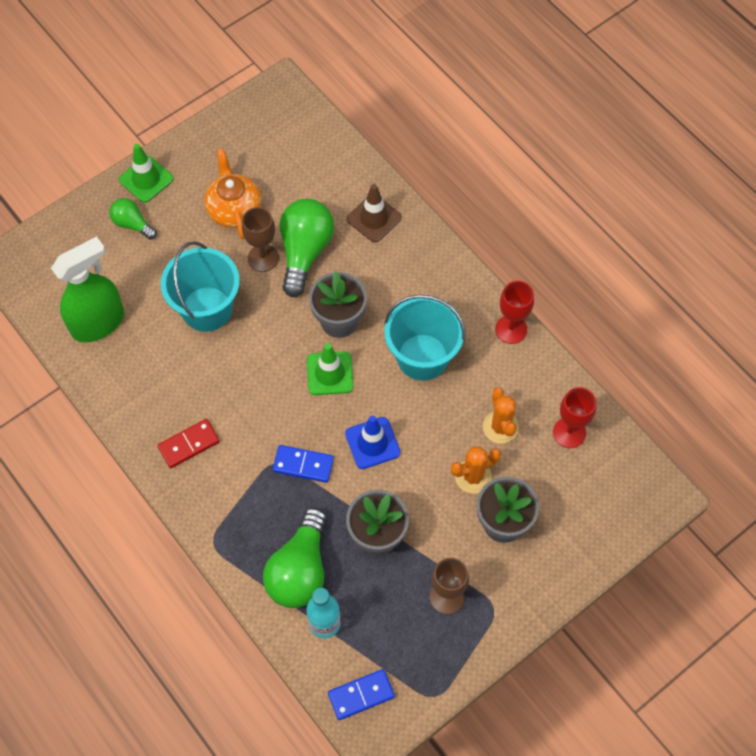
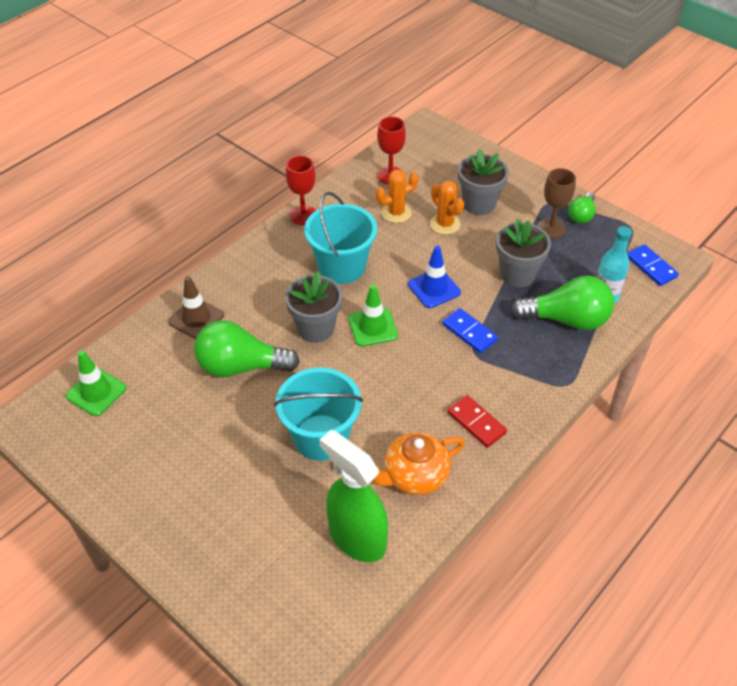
camera: 100 degrees left, 15 degrees down
green light bulb [110,198,157,240] -> green light bulb moved to [568,192,596,224]
green traffic cone [119,144,173,203] -> green traffic cone moved to [66,350,126,416]
orange teapot [204,148,262,239] -> orange teapot moved to [372,432,465,495]
brown goblet [242,207,279,272] -> none
blue domino [273,445,334,483] -> blue domino turned 45 degrees counterclockwise [442,308,498,353]

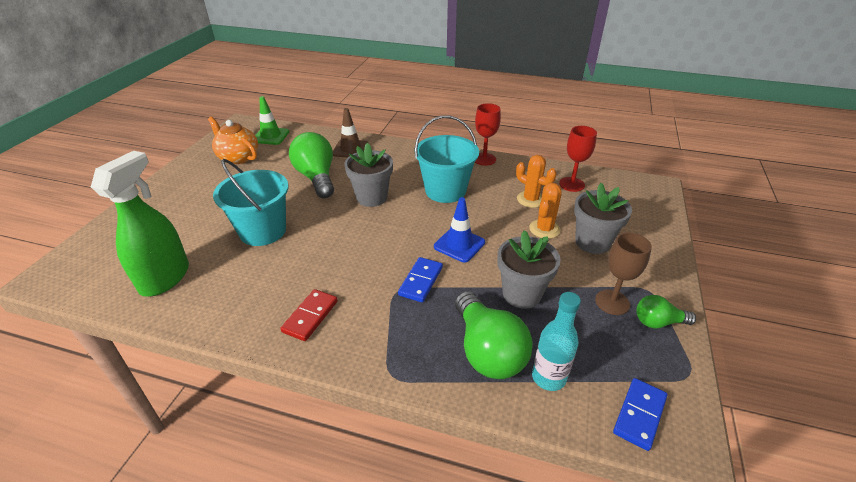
camera: 65 degrees right, 10 degrees down
green traffic cone [349,284,398,347] -> none
orange teapot [372,432,465,495] -> orange teapot moved to [208,117,258,164]

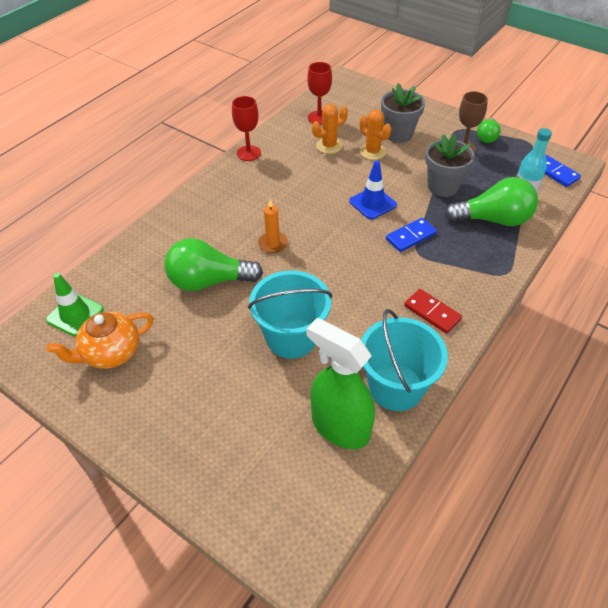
camera: 70 degrees left, 10 degrees up
brown traffic cone [333,108,369,157] -> none
grey flower pot [344,143,393,207] -> orange candle [258,199,288,253]
blue domino [398,257,443,302] -> blue domino turned 75 degrees counterclockwise [386,218,437,252]
turquoise bucket [414,115,479,203] -> turquoise bucket moved to [361,309,448,411]

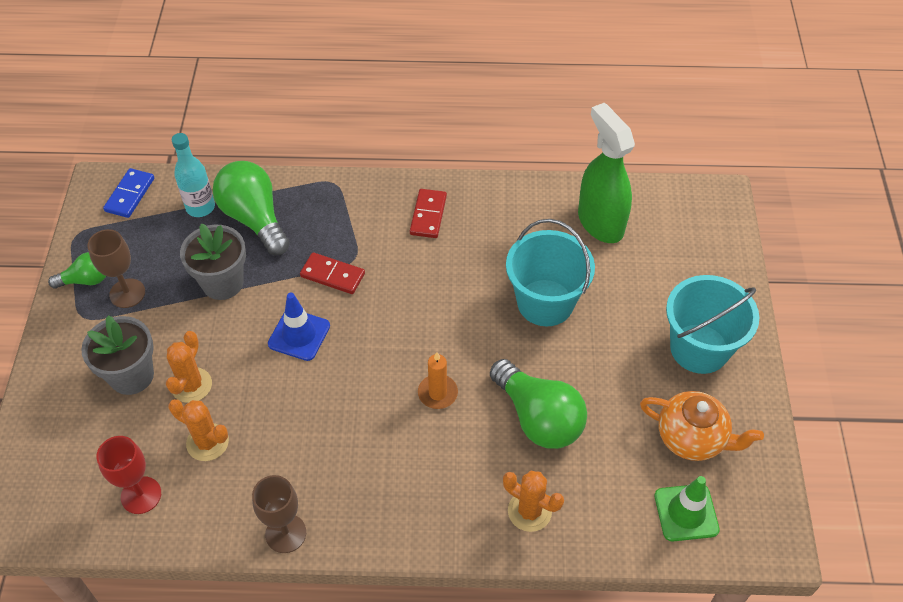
camera: 125 degrees left, 5 degrees up
red goblet [232,96,261,161] -> brown goblet [252,475,306,553]
green spray bottle [307,318,375,449] -> green spray bottle turned 150 degrees clockwise [578,103,635,243]
turquoise bucket [361,309,448,411] -> turquoise bucket moved to [666,275,759,374]
blue domino [386,218,437,252] -> red domino [300,252,365,294]
none -> orange cactus [503,471,564,532]

